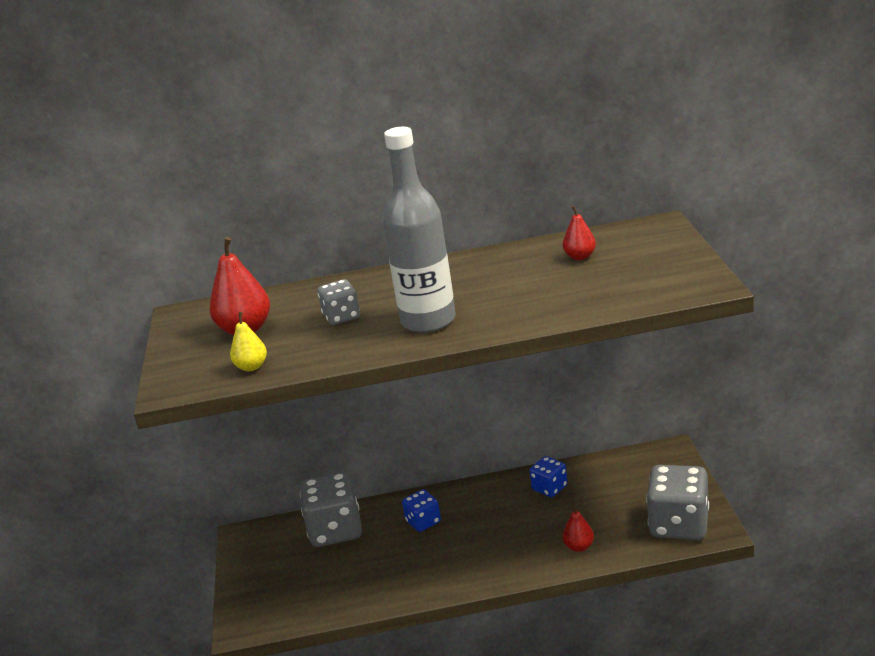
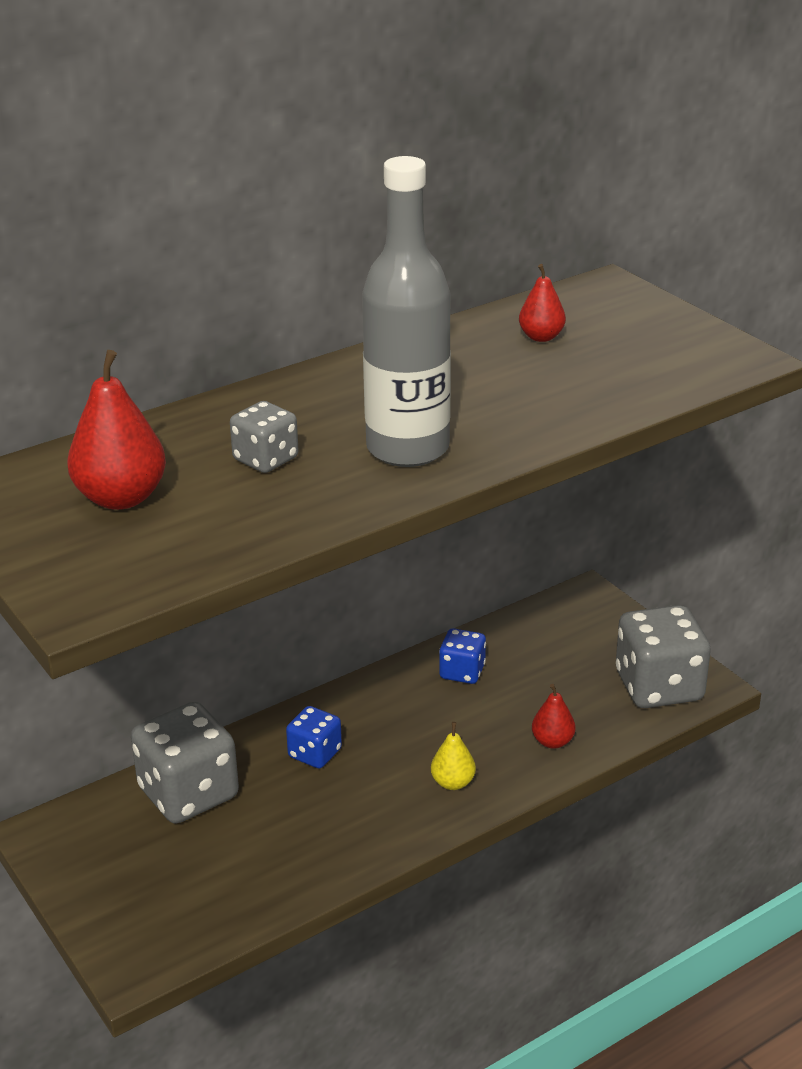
camera: 30 degrees left, 5 degrees up
yellow pear [230,312,267,371] -> yellow pear moved to [431,722,476,790]

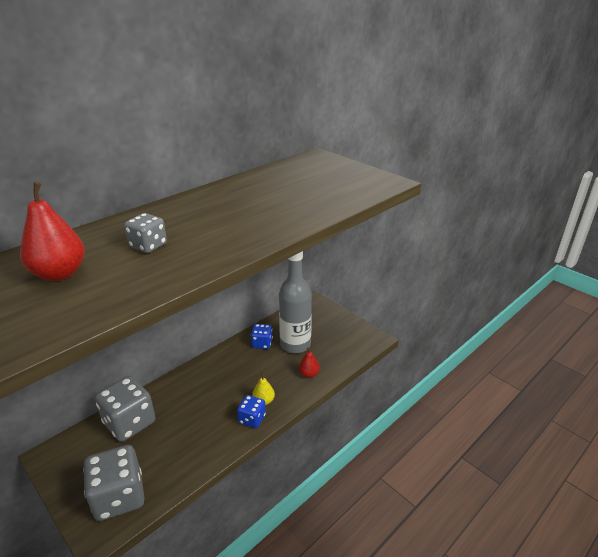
camera: 10 degrees left, 0 degrees up
blue dice [286,706,342,769] -> blue dice moved to [237,395,266,428]
grey bottle [362,156,451,467] -> grey bottle moved to [279,251,312,353]
red pear [519,264,566,342] -> none
grey dice [616,605,711,708] -> grey dice moved to [83,445,145,521]

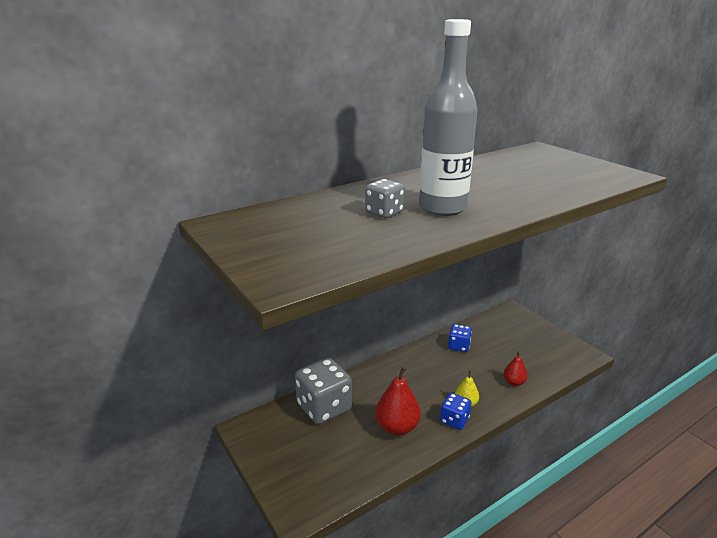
camera: 10 degrees right, 5 degrees down
red pear [20,182,85,281] -> red pear moved to [376,366,421,435]
grey dice [83,445,145,521] -> none
grey bottle [279,251,312,353] -> grey bottle moved to [419,19,478,216]

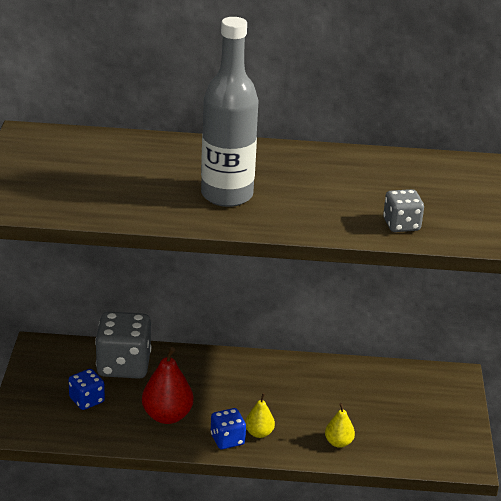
camera: 35 degrees right, 5 degrees up
grey dice [365,179,405,218] -> grey dice moved to [383,189,424,232]
blue dice [448,324,472,352] -> blue dice moved to [69,369,105,410]
red pear [504,351,527,386] -> yellow pear [325,403,355,448]

